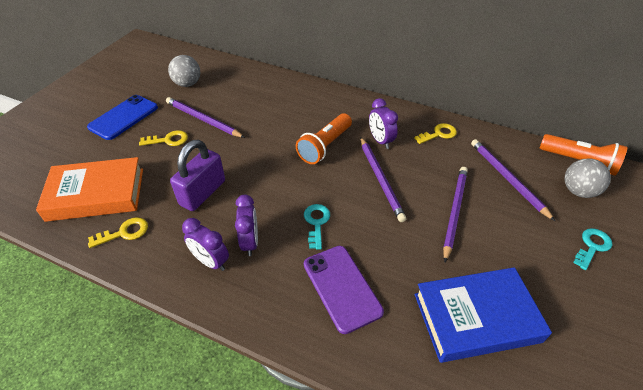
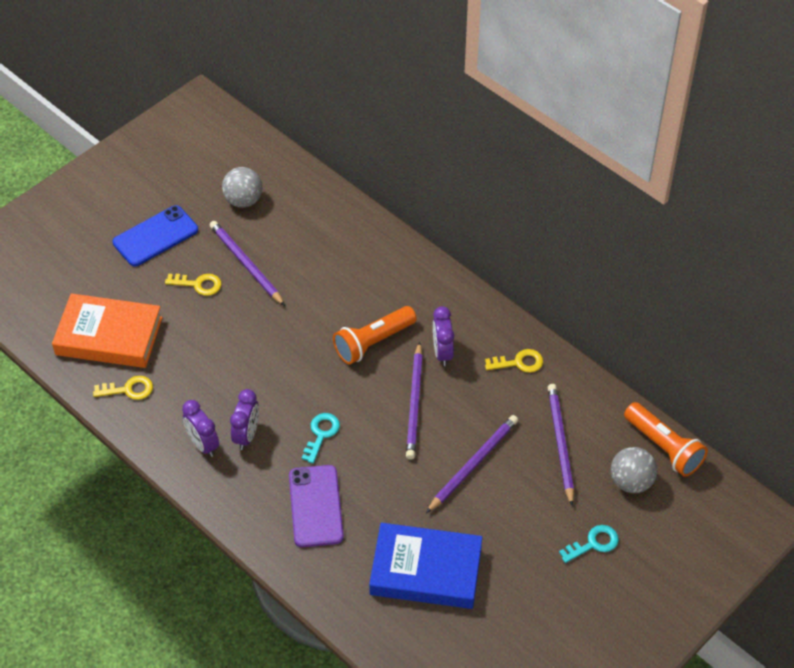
camera: 20 degrees right, 5 degrees up
purple padlock [170,140,225,211] -> none

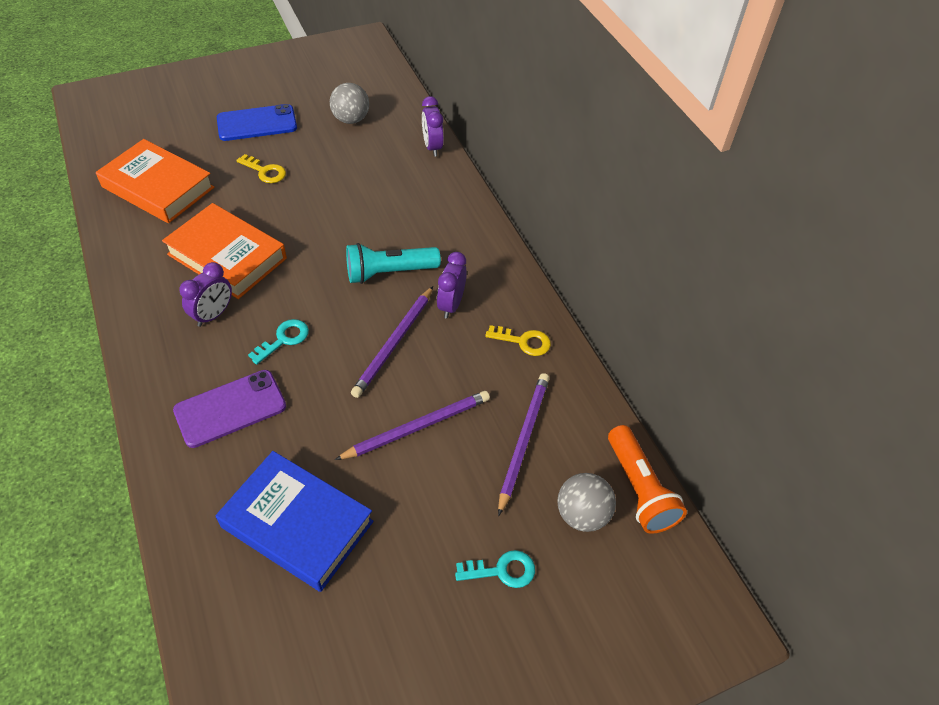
camera: 20 degrees right, 0 degrees up
yellow key [93,376,153,400] -> none
purple clock [182,400,219,457] -> purple clock moved to [422,96,444,157]
purple pencil [210,221,285,306] -> none
purple phone [289,465,344,547] -> purple phone turned 45 degrees clockwise [173,370,286,448]
orange flashlight [333,306,417,364] -> turquoise flashlight [346,243,441,284]
none -> orange book [162,203,287,299]

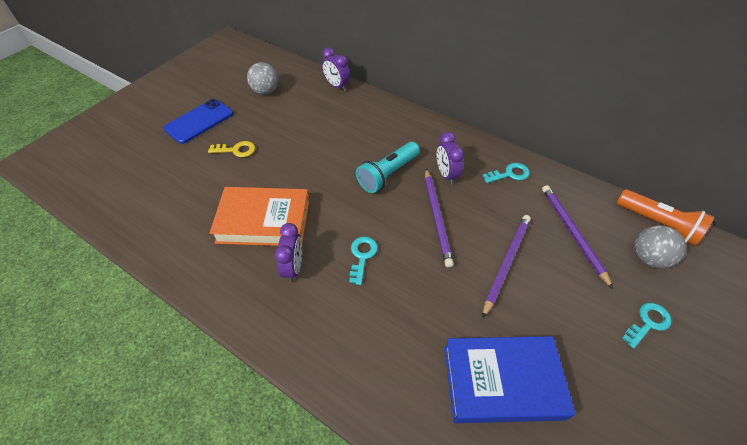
camera: 30 degrees left, 0 degrees up
orange book [96,139,214,223] -> none
purple phone [173,370,286,448] -> none
yellow key [485,325,551,356] -> turquoise key [483,163,530,183]

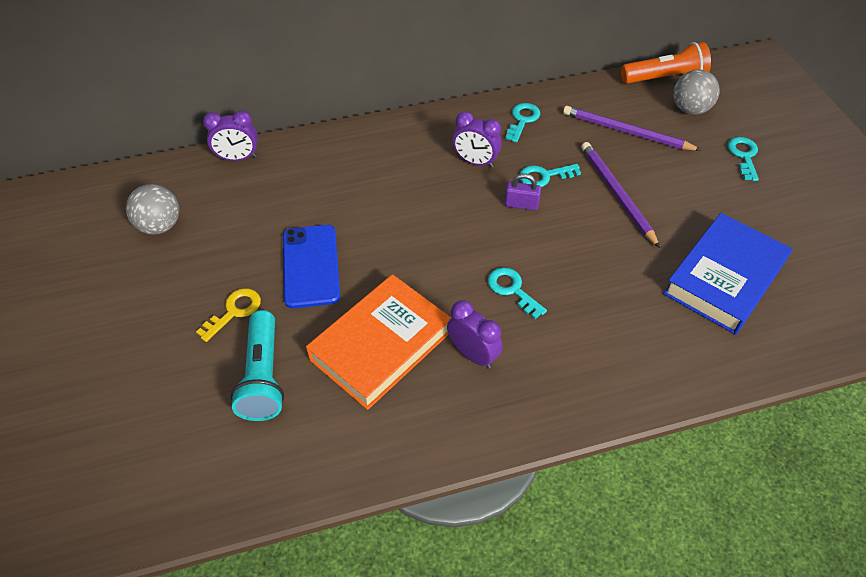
camera: 50 degrees left, 0 degrees up
blue phone [164,99,233,144] -> blue phone moved to [283,225,340,308]
turquoise flashlight [356,142,420,193] -> turquoise flashlight moved to [231,310,284,421]
purple pencil [425,169,454,267] -> purple padlock [505,173,541,210]
none -> turquoise key [520,164,581,187]

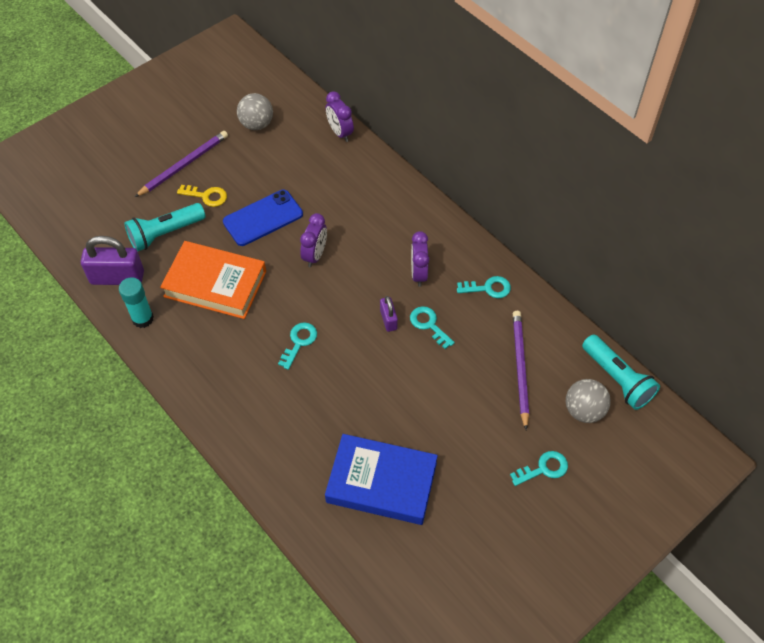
camera: 65 degrees right, 5 degrees up
purple clock [447,300,503,369] -> purple clock moved to [300,213,327,267]
purple pencil [581,142,660,248] -> purple pencil moved to [135,131,228,197]
orange flashlight [621,42,711,84] -> turquoise flashlight [582,334,660,410]
none -> purple padlock [81,236,144,285]
none -> turquoise glue stick [119,277,154,328]

